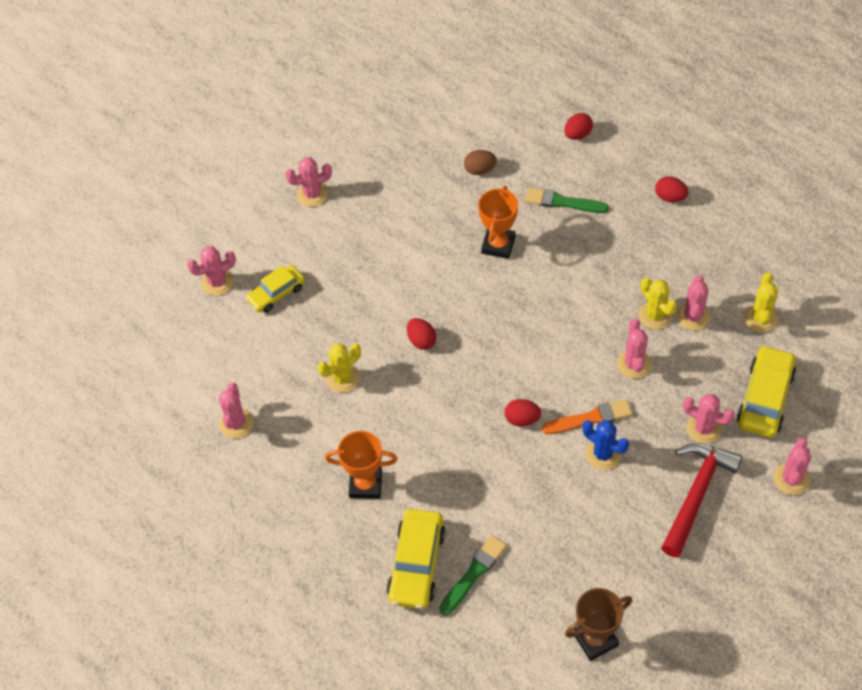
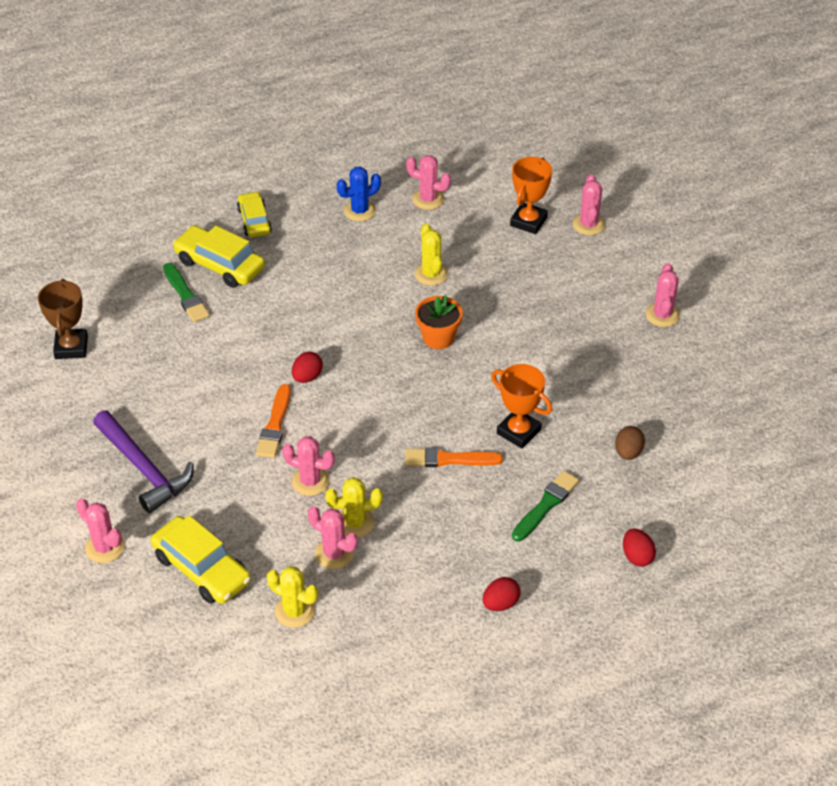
camera: 110 degrees right, 10 degrees down
yellow car [245,265,305,312] -> yellow car moved to [237,192,272,238]
orange trophy [325,431,398,499] -> orange trophy moved to [510,157,552,234]
red egg [407,318,436,350] -> orange flower pot [415,295,463,349]
blue cactus [583,420,629,470] -> blue cactus moved to [337,166,381,222]
red hammer [661,443,743,557] -> purple hammer [93,410,194,513]
pink cactus [683,394,735,444] -> none
none -> orange brush [405,447,503,467]

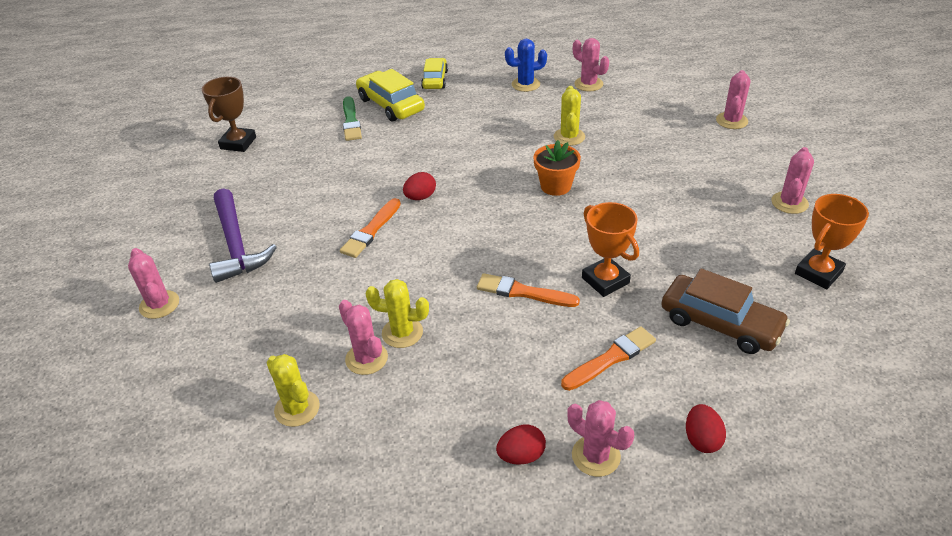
camera: 20 degrees right, 5 degrees down
yellow car [151,515,251,604] -> none
pink cactus [282,436,335,496] -> pink cactus moved to [567,400,634,477]
orange trophy [510,157,552,234] -> orange trophy moved to [795,194,869,289]
green brush [512,470,579,541] -> orange brush [561,326,656,391]
brown egg [615,426,645,460] -> brown car [661,268,790,354]

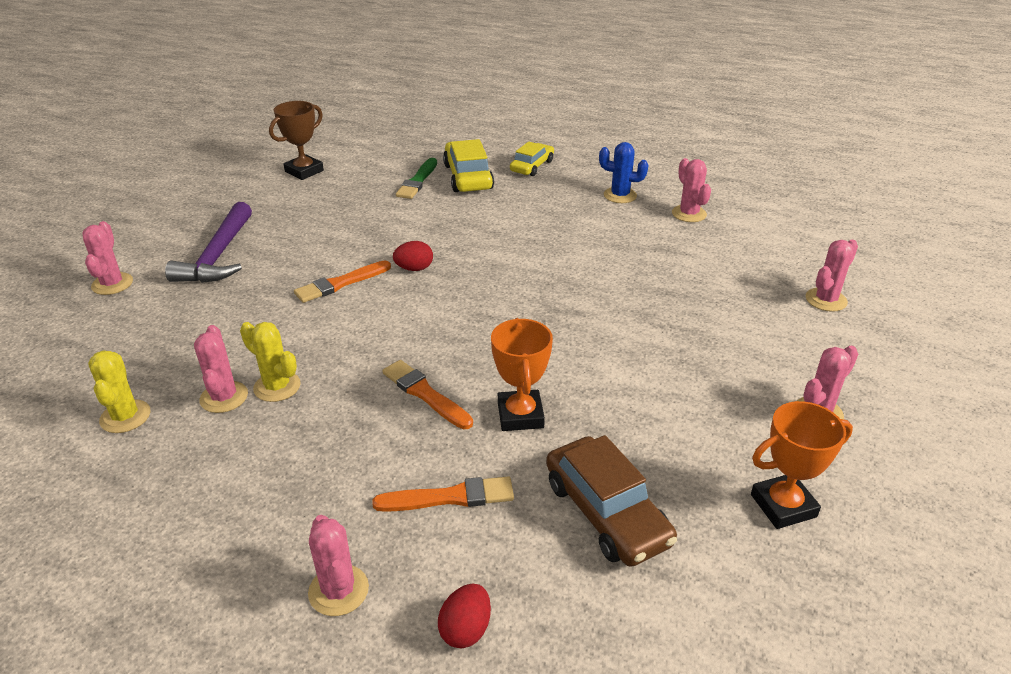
camera: 25 degrees right, 5 degrees down
red egg [496,424,546,465] -> none
orange flower pot [533,140,581,196] -> none
yellow cactus [554,86,585,146] -> none

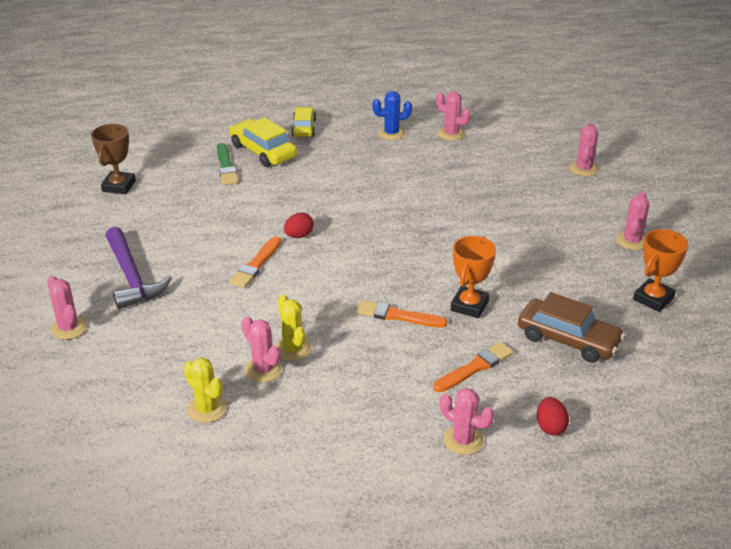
camera: 30 degrees left, 0 degrees up
yellow cactus [240,322,301,402] -> yellow cactus turned 60 degrees clockwise [276,294,311,361]
orange trophy [491,318,553,431] -> orange trophy turned 60 degrees clockwise [451,236,496,318]

